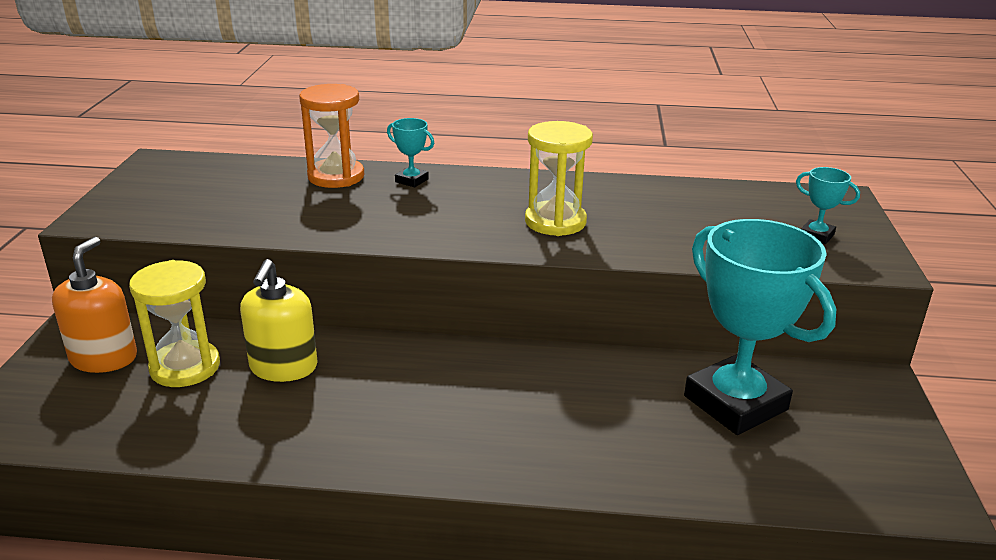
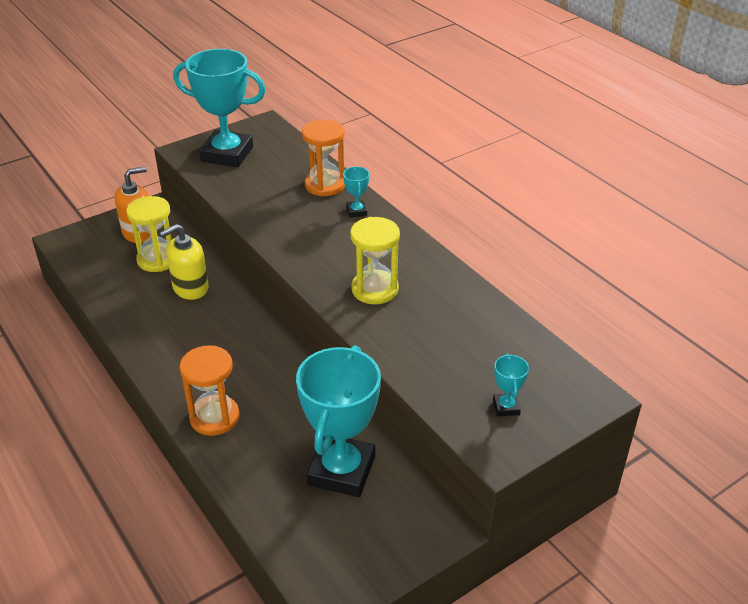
camera: 50 degrees right, 10 degrees up
none -> turquoise trophy [173,49,266,167]
none -> orange hourglass [180,345,239,436]

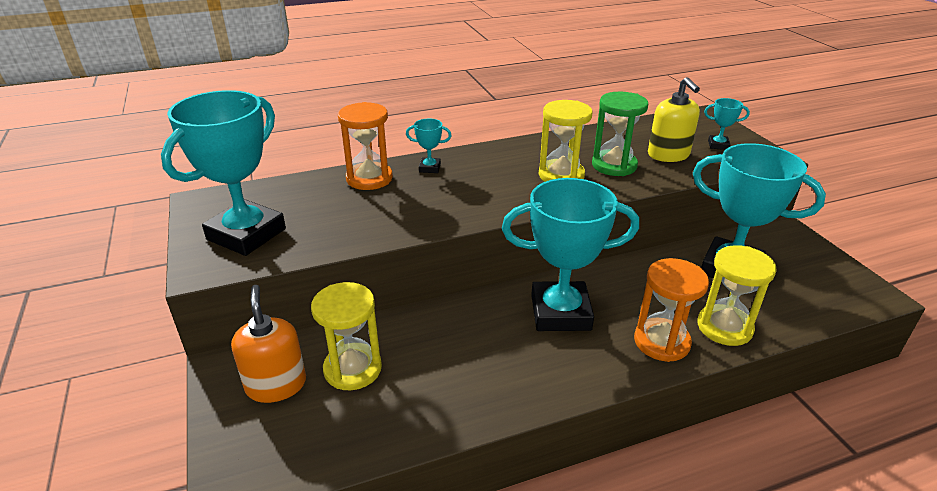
camera: 75 degrees left, 5 degrees down
yellow soap dispenser [159,224,209,300] -> yellow soap dispenser moved to [648,77,700,162]
none -> turquoise trophy [502,178,639,331]
none -> green hourglass [592,91,648,176]
none -> yellow hourglass [697,245,777,346]

